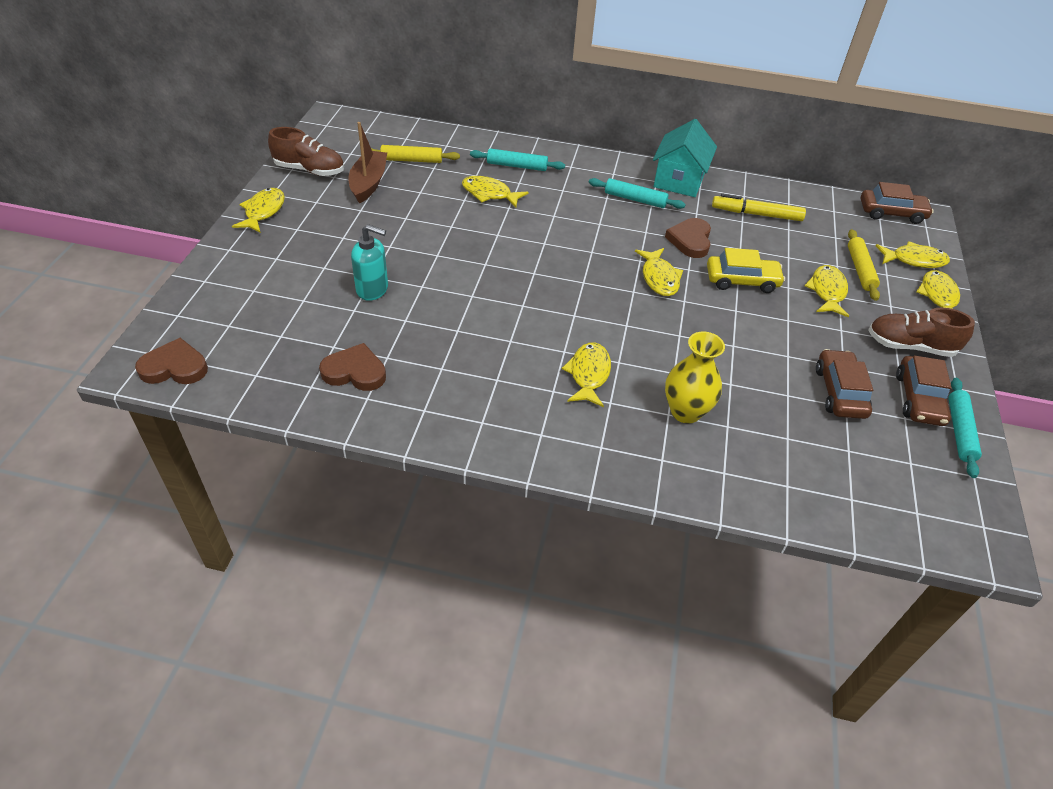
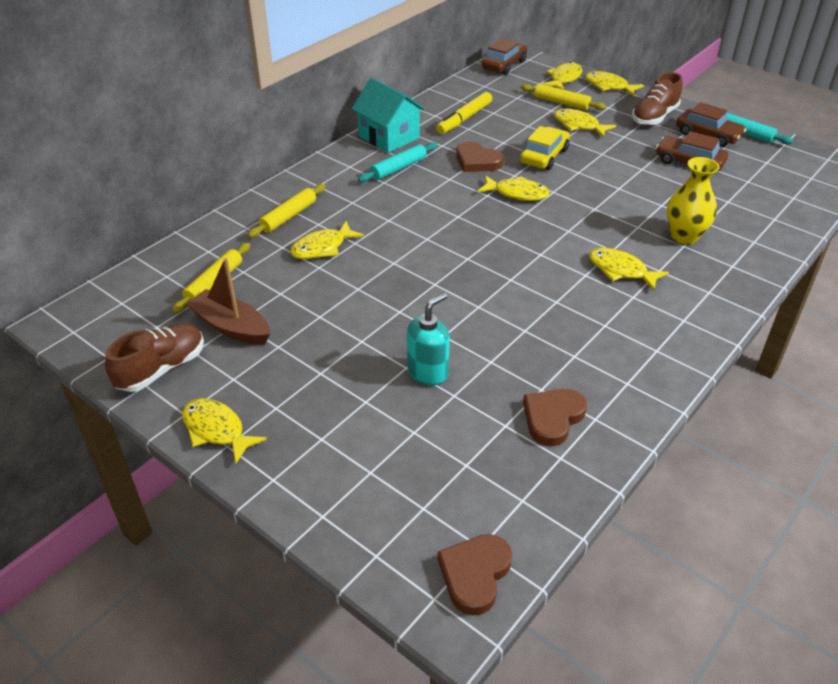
camera: 60 degrees left, 5 degrees down
turquoise rolling pin [470,148,565,171] -> yellow rolling pin [248,184,326,238]

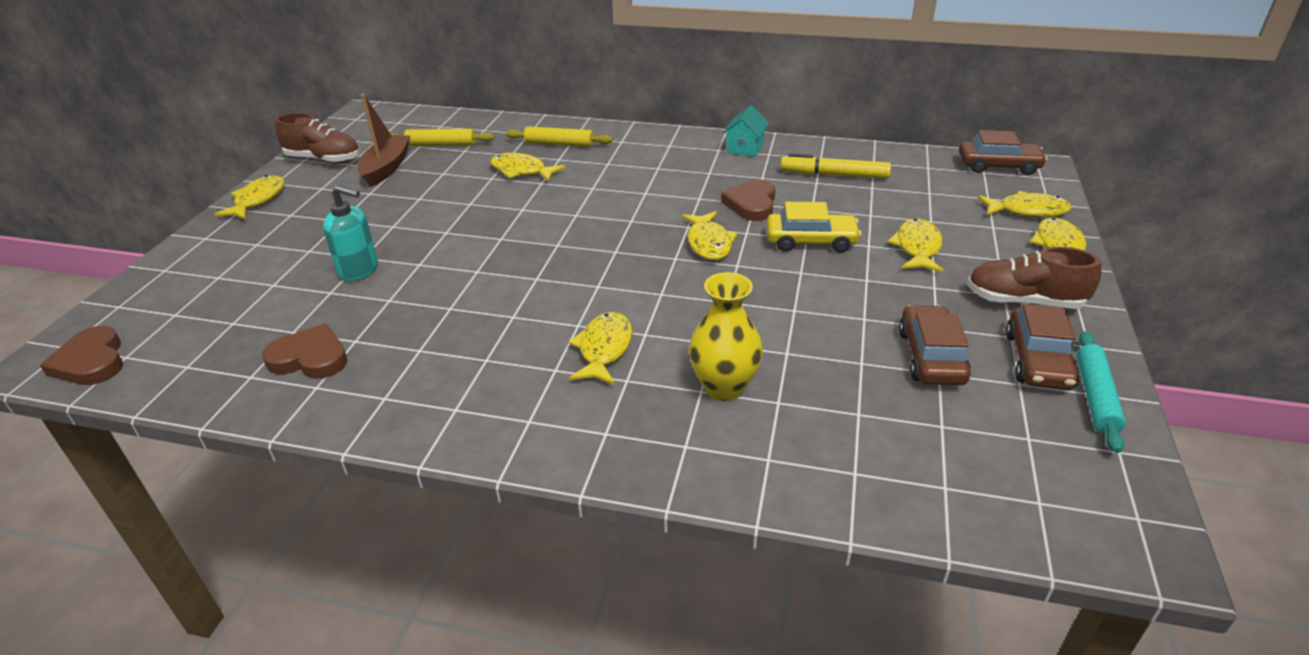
camera: 65 degrees right, 5 degrees down
turquoise house [352,78,426,153] -> turquoise house [723,105,769,157], size x0.61
turquoise rolling pin [358,142,437,182] -> none
brown heart [438,534,512,615] -> brown heart turned 120 degrees counterclockwise [40,326,123,385]
yellow rolling pin [521,84,606,110] -> none

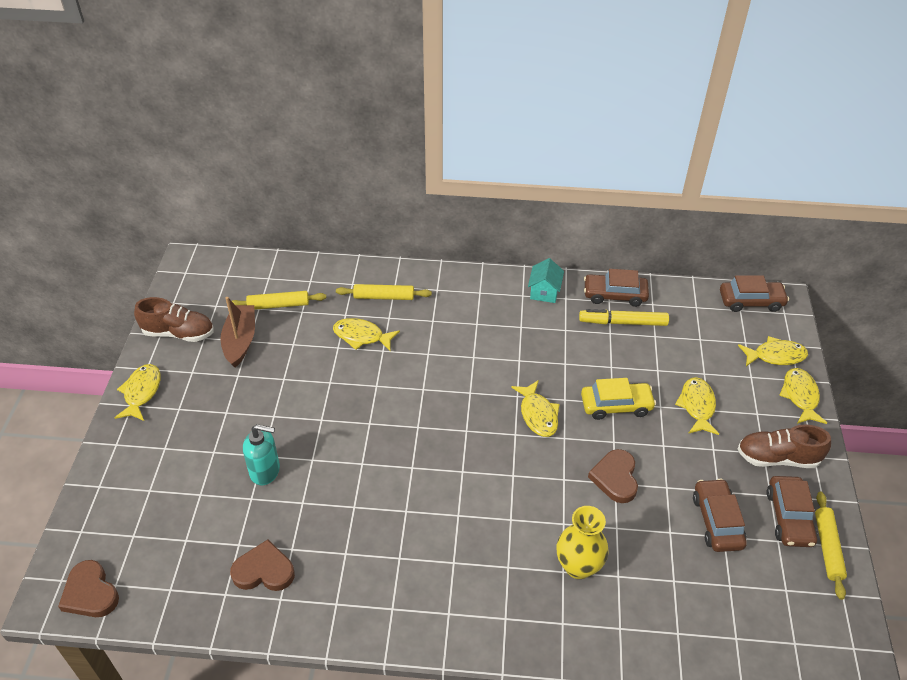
camera: 10 degrees left, 10 degrees up
yellow fish [569,312,633,385] -> none
brown heart [721,179,775,221] -> brown heart moved to [588,449,638,503]
turquoise rolling pin [1077,331,1126,453] -> yellow rolling pin [815,491,847,600]
none -> brown car [584,269,649,307]

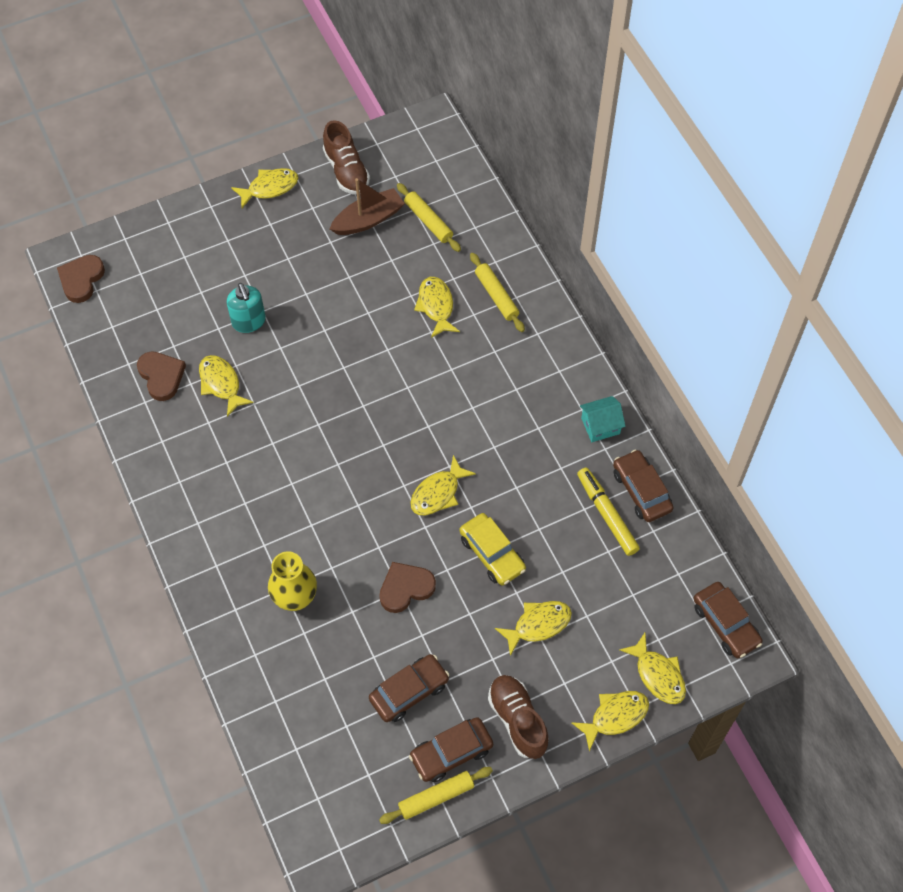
camera: 60 degrees right, 15 degrees up
none -> yellow fish [199,355,254,417]

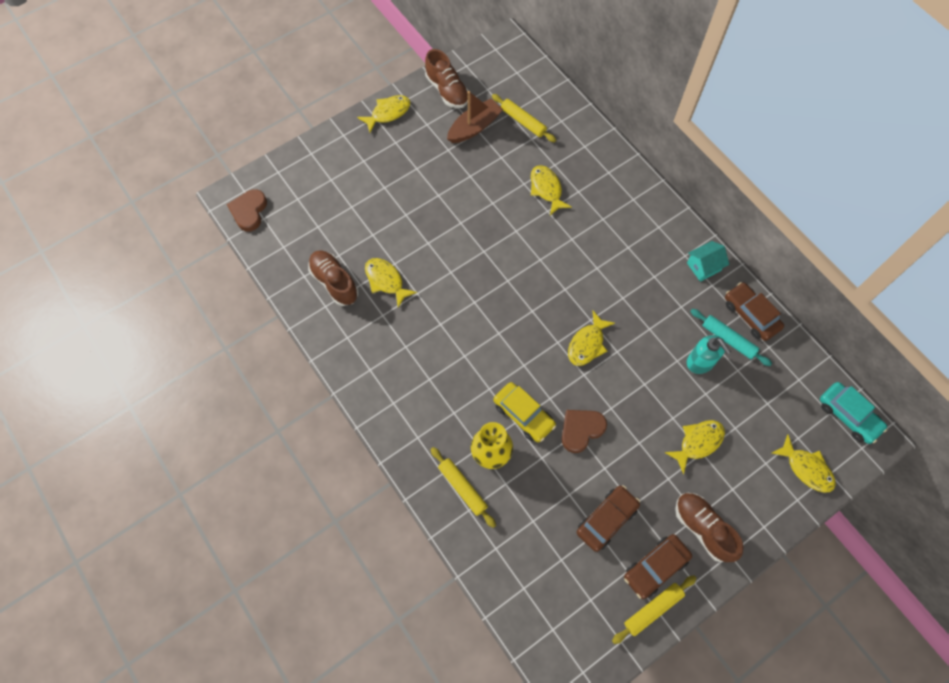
camera: 10 degrees left, 5 degrees up
brown heart [137,351,186,401] -> brown shoe [308,251,358,306]
turquoise soap dispenser [227,283,266,333] -> turquoise soap dispenser moved to [687,335,731,374]
yellow car [459,513,526,586] -> yellow car moved to [493,382,556,442]
yellow rolling pin [470,253,525,332] -> yellow rolling pin moved to [431,447,496,528]
yellow fish [571,691,649,751] -> none
yellow marker [577,467,640,556] -> turquoise rolling pin [690,309,772,366]
brown car [694,582,762,658] -> turquoise car [820,382,888,444]

